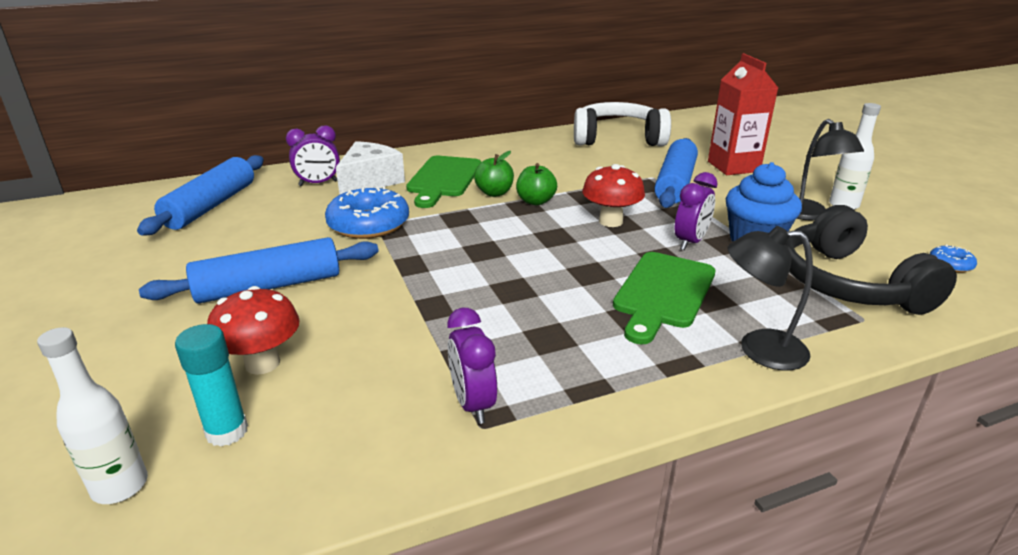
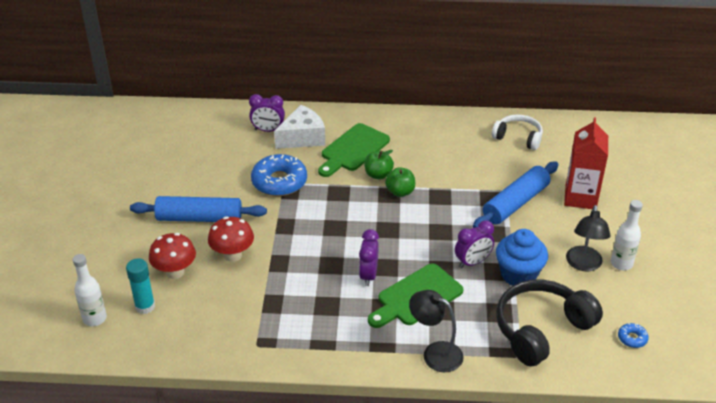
camera: 25 degrees right, 10 degrees up
blue rolling pin [137,155,264,235] -> none
purple clock [447,308,497,424] -> purple clock moved to [359,229,379,286]
white headphones [574,102,671,146] -> white headphones [492,114,543,150], size x0.61
red mushroom [582,164,645,227] -> red mushroom moved to [208,216,254,262]
black headphones [786,205,957,315] -> black headphones turned 45 degrees clockwise [496,280,603,366]

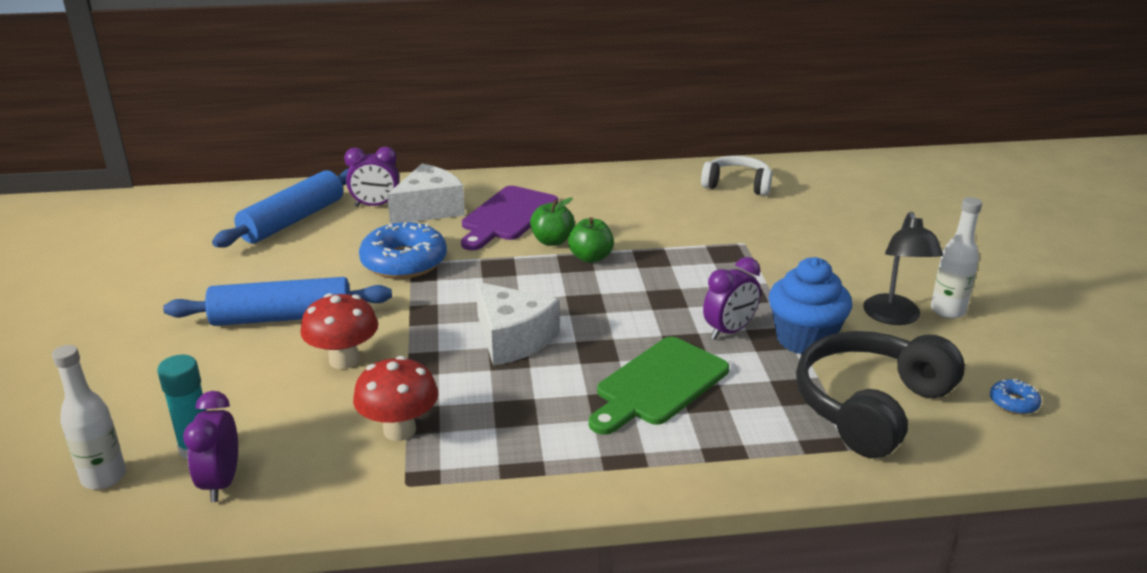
camera: 10 degrees left, 10 degrees down
red mushroom [149,233,196,279] -> red mushroom moved to [353,356,438,441]
green cutting board [318,123,390,177] -> purple cutting board [461,186,558,250]
purple clock [359,229,379,286] -> purple clock moved to [183,391,238,502]
black lamp [409,290,464,372] -> none
blue rolling pin [473,162,559,228] -> blue rolling pin moved to [212,169,348,248]
red carton [564,117,608,209] -> none
none -> white cheese [476,282,559,366]

